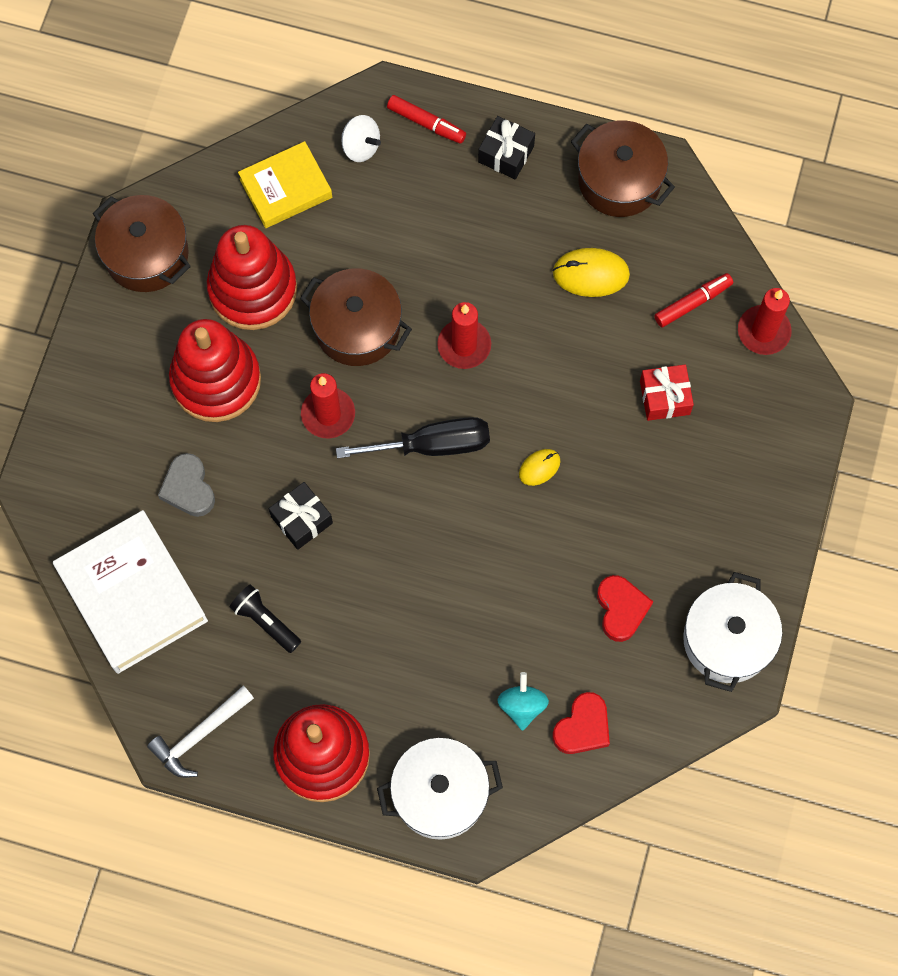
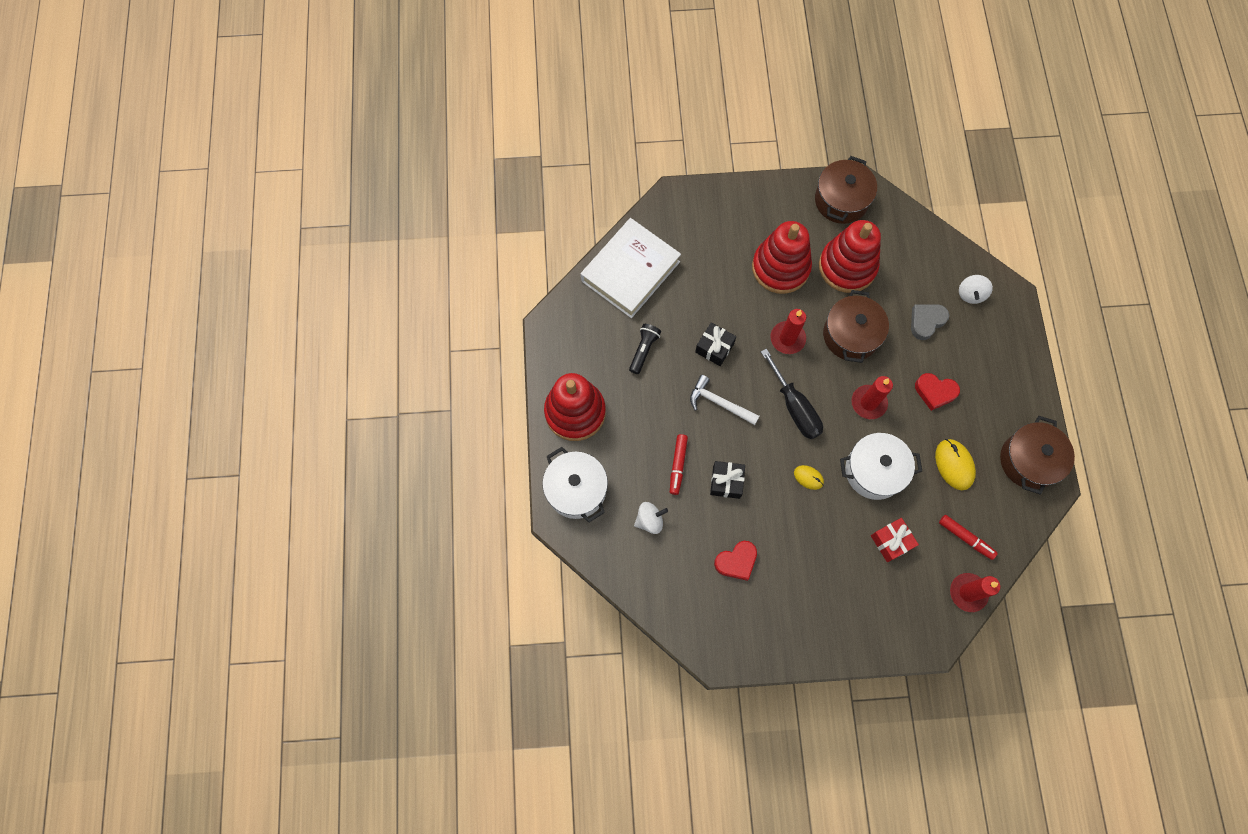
camera: 70 degrees right, 0 degrees up
white hammer [147,686,254,778] -> white hammer moved to [690,375,759,425]
grey heart [158,453,215,517] -> grey heart moved to [911,304,949,340]
yellow book [238,141,332,228] -> none
red marker [387,95,466,144] -> red marker moved to [670,434,688,495]
black gift [478,116,535,180] -> black gift moved to [710,461,745,499]
turquoise spinning top [497,672,549,731] -> white spinning top [634,502,668,534]
red heart [552,692,610,754] -> red heart moved to [915,373,960,411]
white pot [683,572,782,692] -> white pot moved to [840,433,922,500]

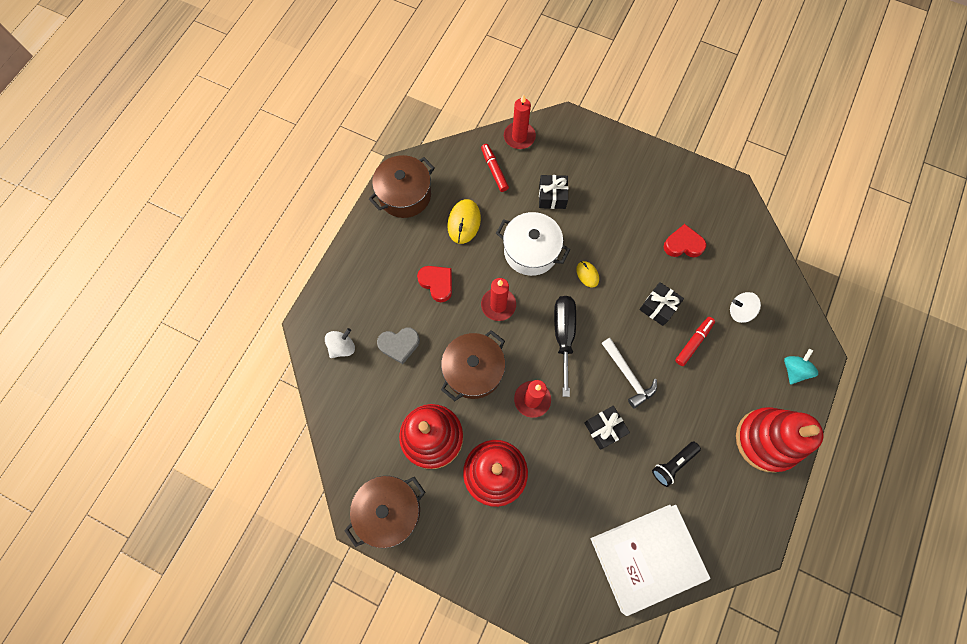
camera: 150 degrees left, 0 degrees up
white pot [542,447,608,522] -> turquoise spinning top [784,349,818,384]
red gift [871,518,919,562] -> black gift [539,175,569,209]

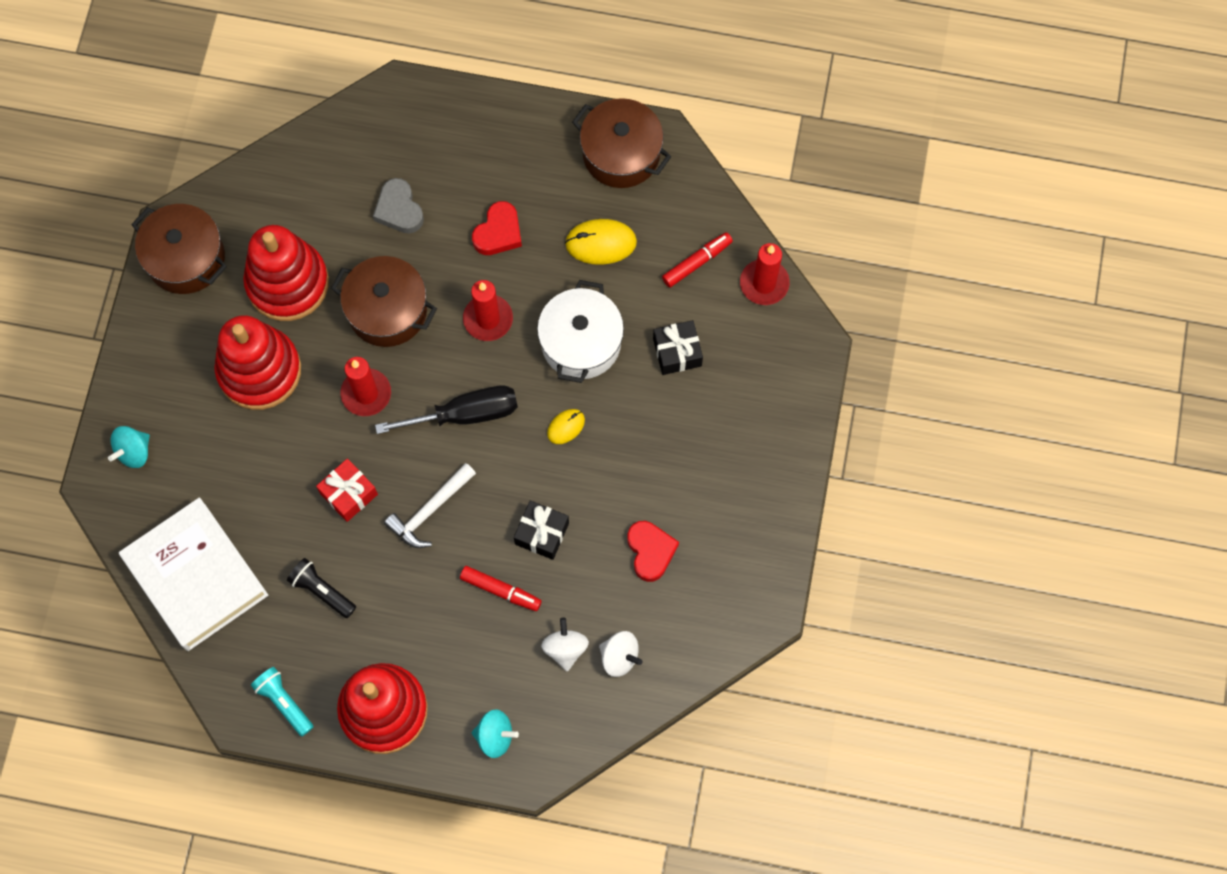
camera: 75 degrees right, 0 degrees up
white spinning top [325,328,355,358] -> white spinning top moved to [599,631,643,677]
black gift [584,406,630,450] -> red gift [316,459,378,522]
none -> turquoise spinning top [108,426,150,468]
none -> turquoise flashlight [251,667,314,737]

